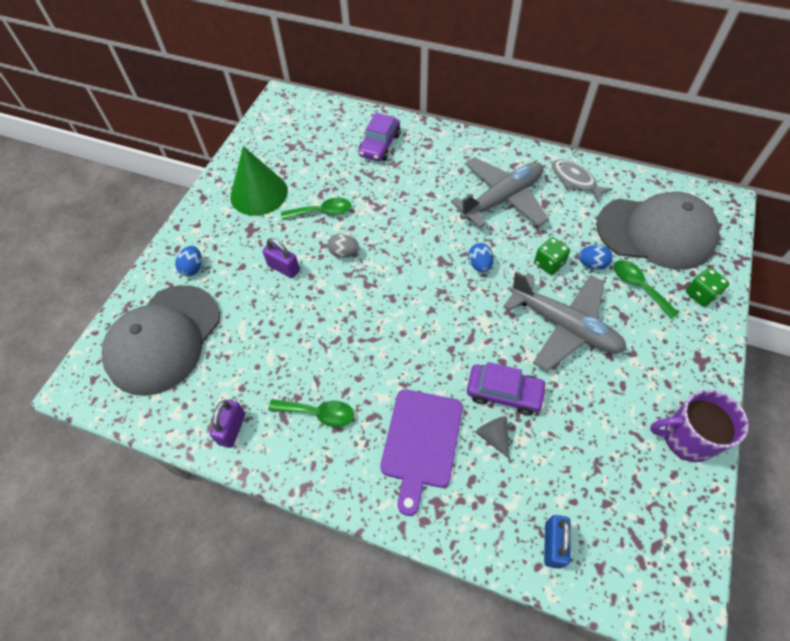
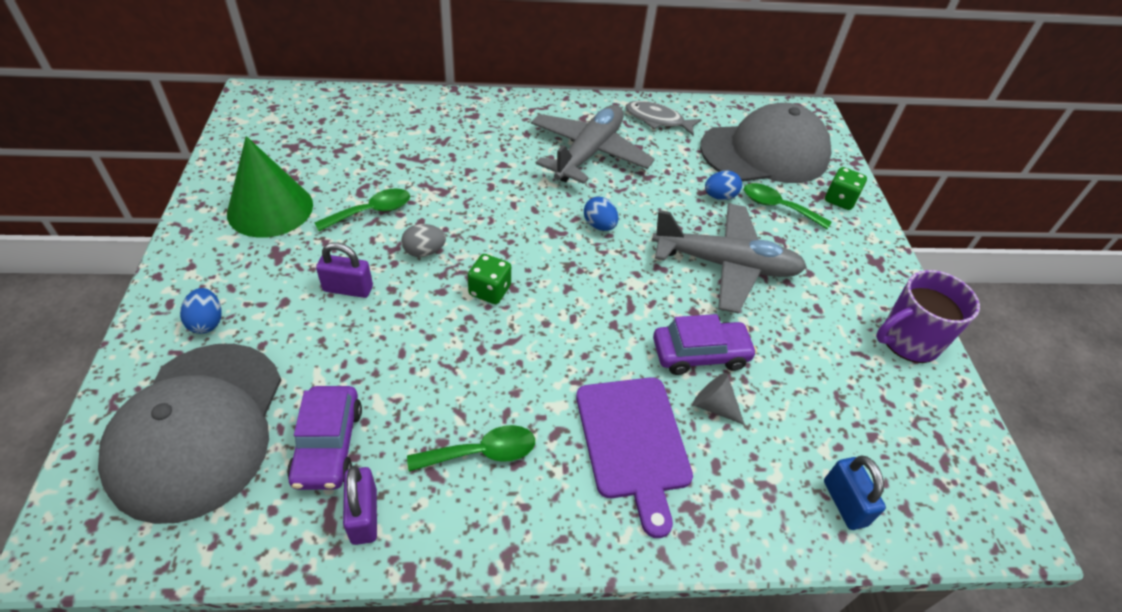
camera: 30 degrees left, 10 degrees down
purple car [358,112,401,161] -> purple car moved to [287,386,362,490]
green dice [534,237,570,275] -> green dice moved to [468,254,511,304]

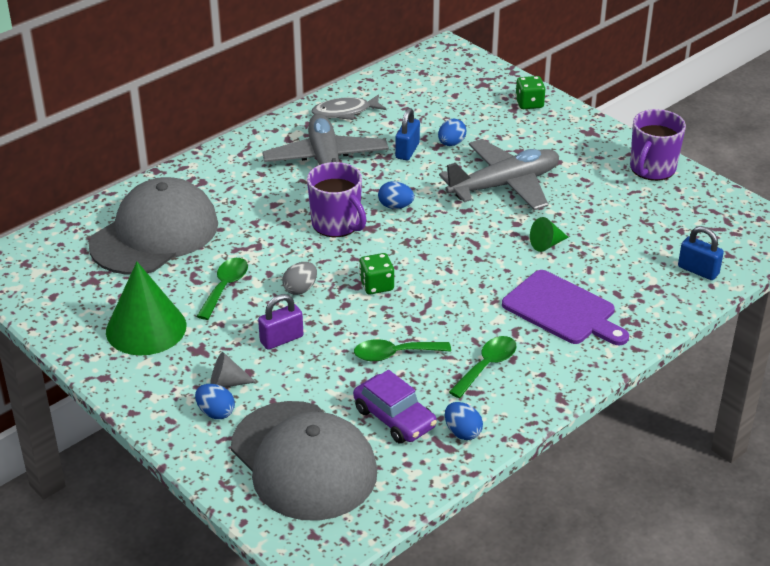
camera: 35 degrees left, 10 degrees down
purple padlock [343,466,377,545] -> blue egg [445,402,483,440]
purple car [653,314,757,375] -> green cone [530,217,568,252]
grey cone [693,373,745,425] -> grey cone moved to [210,352,256,387]
grey cap [700,103,832,183] -> grey cap moved to [89,177,218,275]
green spoon [744,183,831,229] -> green spoon moved to [354,339,451,362]
none -> purple mug [307,162,366,237]
none -> blue padlock [395,108,420,160]

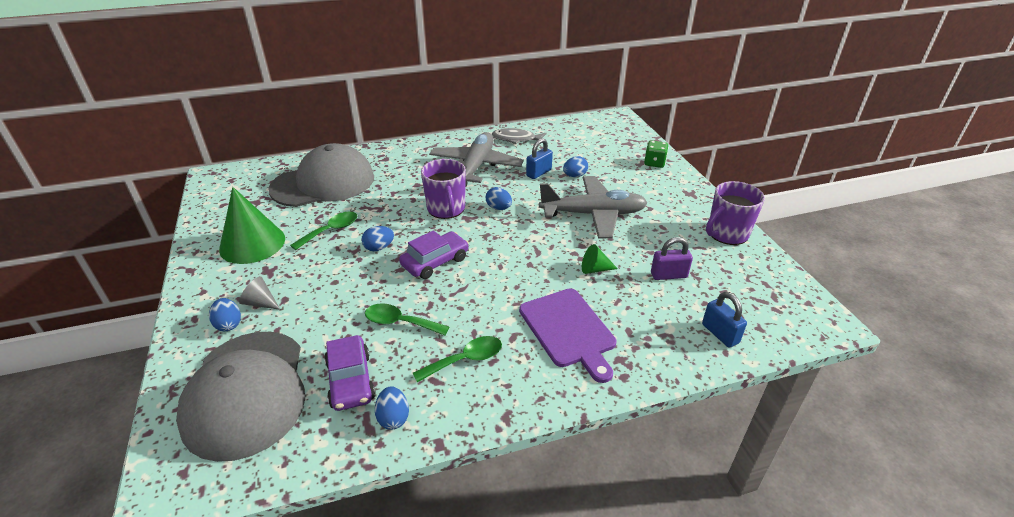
camera: 25 degrees right, 0 degrees up
purple padlock [258,294,303,350] -> purple padlock moved to [651,237,693,280]
grey egg [282,262,317,295] -> blue egg [361,226,394,251]
green dice [359,253,394,294] -> purple car [399,230,469,279]

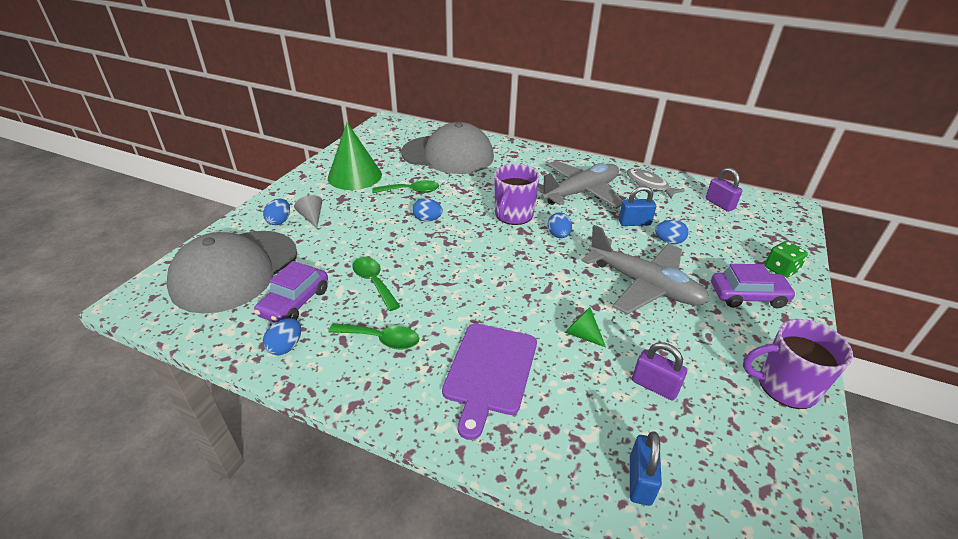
camera: 40 degrees right, 0 degrees up
purple car [399,230,469,279] -> purple car moved to [711,264,796,308]
none -> purple padlock [705,167,742,212]

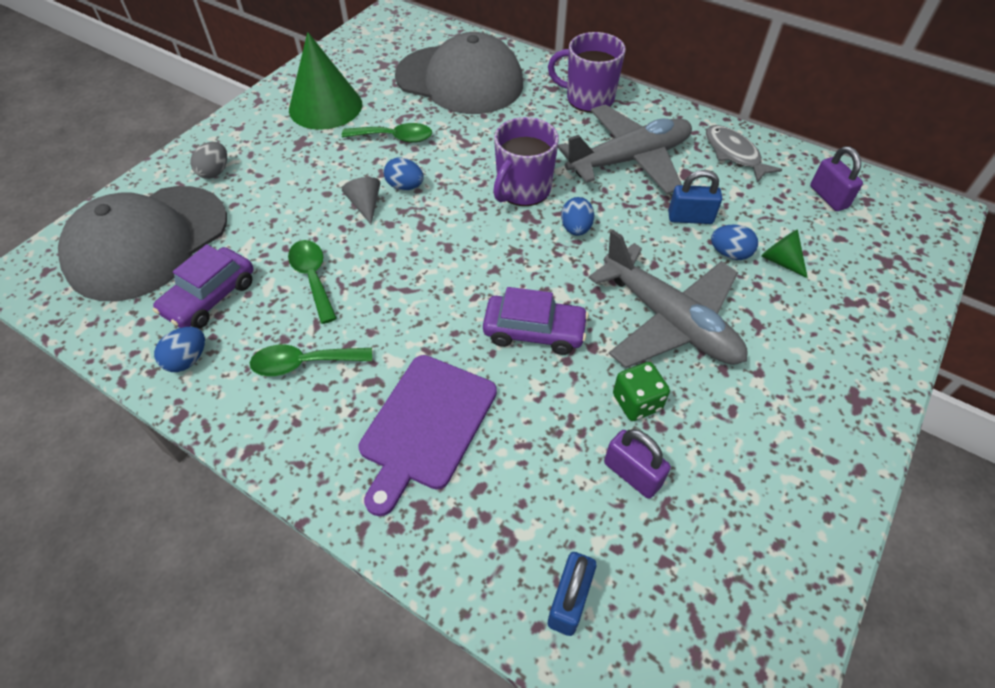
camera: 10 degrees right, 15 degrees up
blue egg [263,199,290,225] -> grey egg [190,142,227,179]
grey cone [294,195,322,228] -> grey cone moved to [342,177,380,224]
green spoon [328,323,419,350] -> green spoon turned 150 degrees clockwise [250,345,372,376]
green cone [565,307,606,347] -> green cone moved to [761,229,808,278]
purple car [711,264,796,308] -> purple car moved to [483,287,589,355]
purple mug [743,319,853,409] -> purple mug moved to [548,32,626,113]
green dice [765,241,808,278] -> green dice moved to [613,362,670,421]

